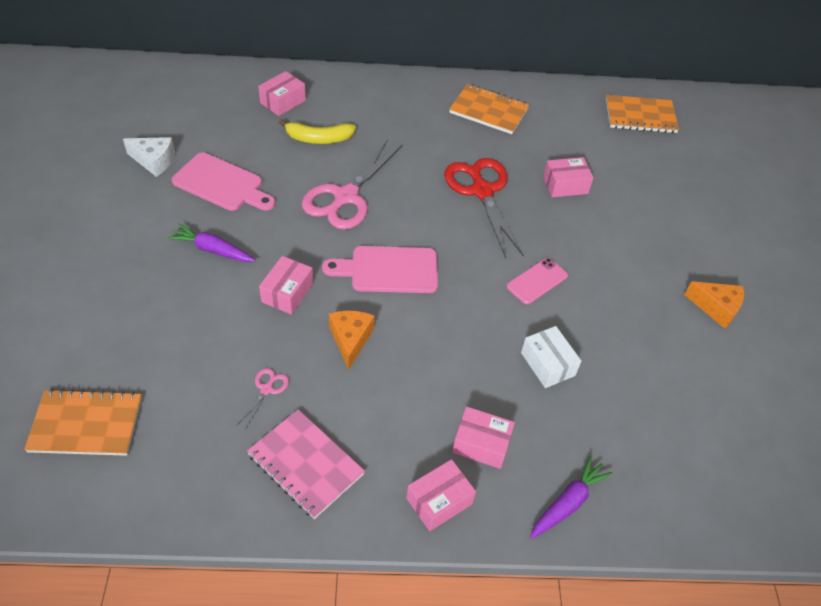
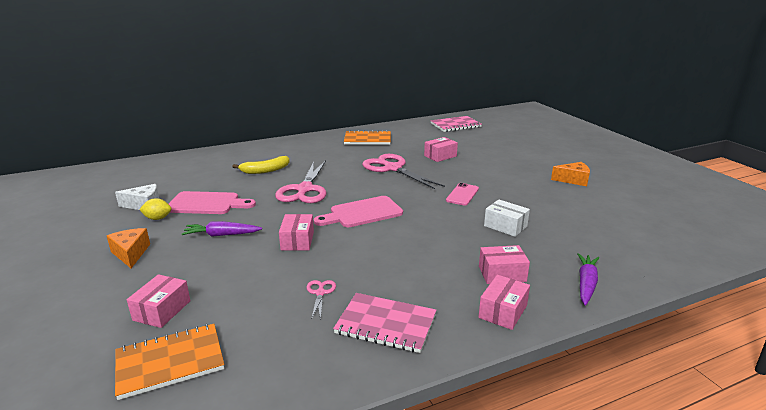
camera: 20 degrees left, 25 degrees down
pink box [258,71,306,116] -> pink box moved to [127,274,190,328]
orange cheese [329,310,375,370] -> orange cheese moved to [107,228,150,268]
red scissors [444,158,524,258] -> pink scissors [362,154,445,189]
orange notebook [606,95,679,133] -> pink notebook [431,116,482,132]
none -> yellow lemon [139,198,172,220]

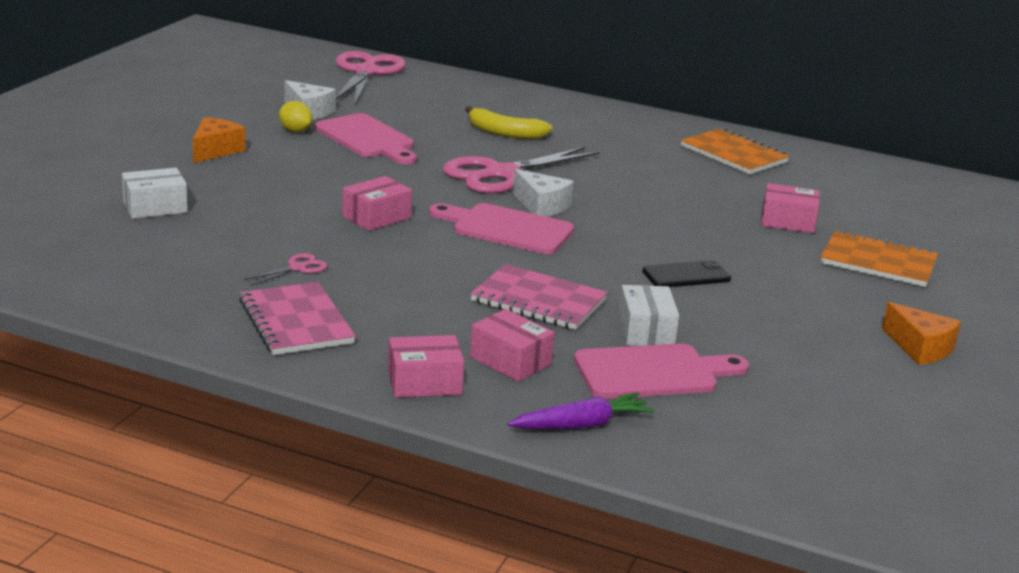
camera: 45 degrees right, 0 degrees up
orange notebook [115,324,224,400] -> orange notebook moved to [820,230,938,287]
pink box [127,274,190,328] -> white box [122,168,188,219]
purple carrot [182,221,262,237] -> none
pink scissors [362,154,445,189] -> pink scissors moved to [336,51,406,104]
pink notebook [431,116,482,132] -> pink notebook moved to [471,264,608,330]
pink phone [446,183,479,206] -> black phone [642,260,731,287]
none -> white cheese [513,169,574,217]
none -> pink cutting board [574,344,749,399]

